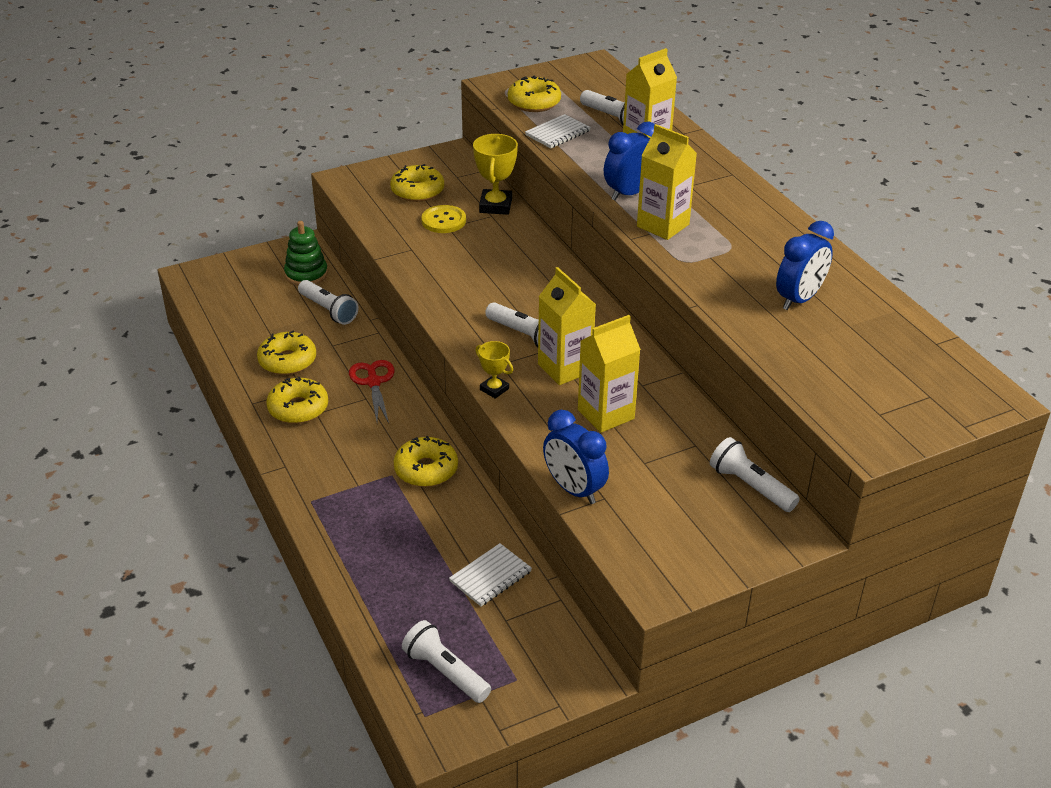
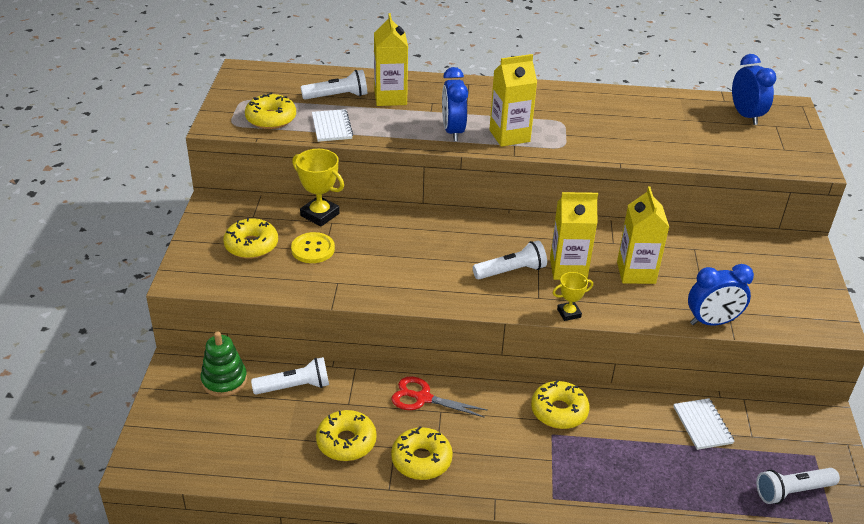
camera: 60 degrees left, 0 degrees up
white flashlight [710,437,800,512] -> none
blue clock [776,221,834,310] -> blue clock moved to [732,54,777,125]

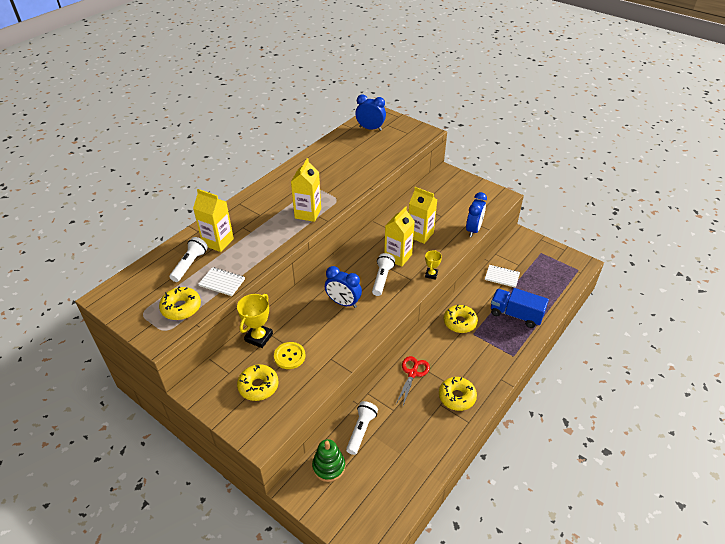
camera: 55 degrees left, 5 degrees up
yellow trophy [292,149,344,226] -> yellow trophy turned 45 degrees counterclockwise [237,294,273,348]
yellow donut [316,410,377,461] -> none
red scissors [392,376,487,418] -> red scissors turned 150 degrees clockwise [396,356,430,405]
blue clock [442,67,468,141] -> blue clock moved to [325,266,362,308]
white flashlight [756,468,840,504] -> none
none -> blue truck [491,288,549,328]

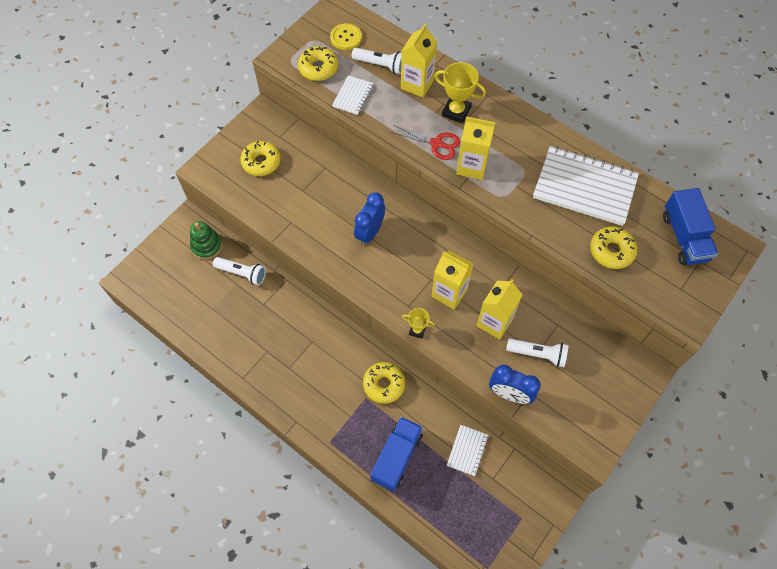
camera: 90 degrees right, 20 degrees up
yellow trophy [237,294,273,348] -> yellow trophy moved to [435,62,486,124]
yellow button [274,342,306,369] -> yellow button moved to [330,23,362,50]
blue clock [355,94,386,131] -> blue truck [663,188,718,265]
white flashlight [372,253,395,296] -> white flashlight moved to [506,339,568,367]
red scissors [396,356,430,405] -> red scissors moved to [390,125,460,160]
yellow donut [439,377,477,411] -> yellow donut moved to [590,227,637,269]
none -> white notebook [533,146,639,226]

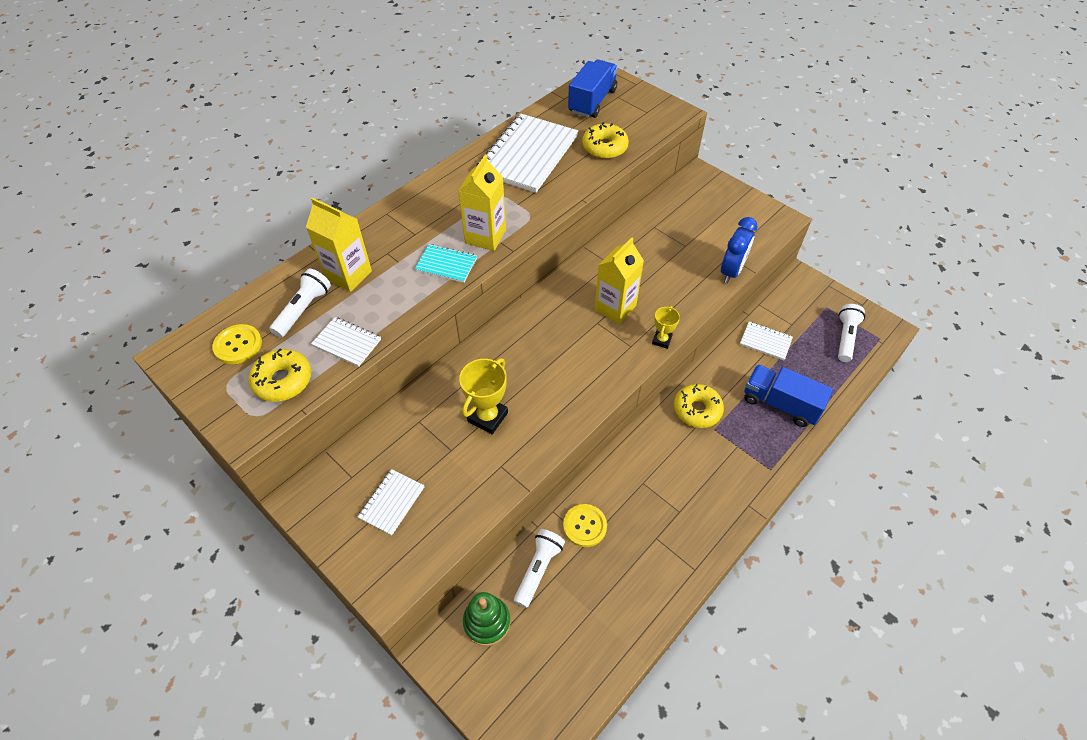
camera: 85 degrees left, 10 degrees down
yellow donut [240,141,281,176] -> white notebook [358,469,424,536]
blue clock [354,192,385,246] -> none
red scissors [390,125,460,160] -> turquoise notebook [415,244,477,283]
yellow trophy [435,62,486,124] -> yellow trophy moved to [459,358,508,434]
yellow carton [476,279,522,340] -> none
white flashlight [506,339,568,367] -> white flashlight moved to [838,304,865,362]
blue truck [663,188,718,265] -> blue truck turned 60 degrees counterclockwise [568,60,618,118]
none -> yellow button [563,504,607,547]

